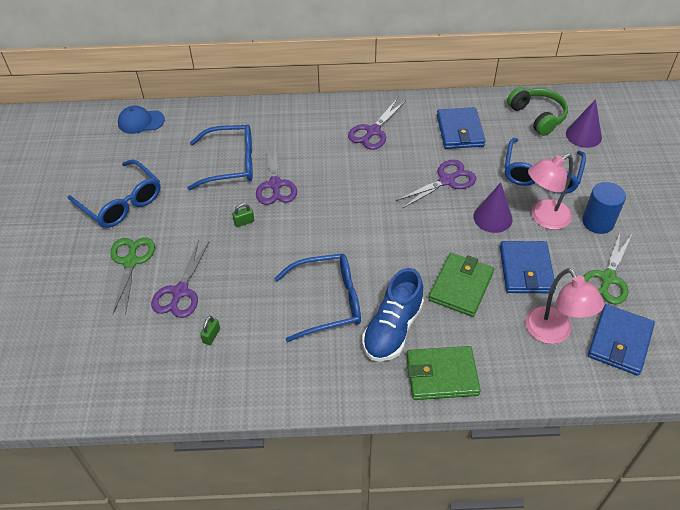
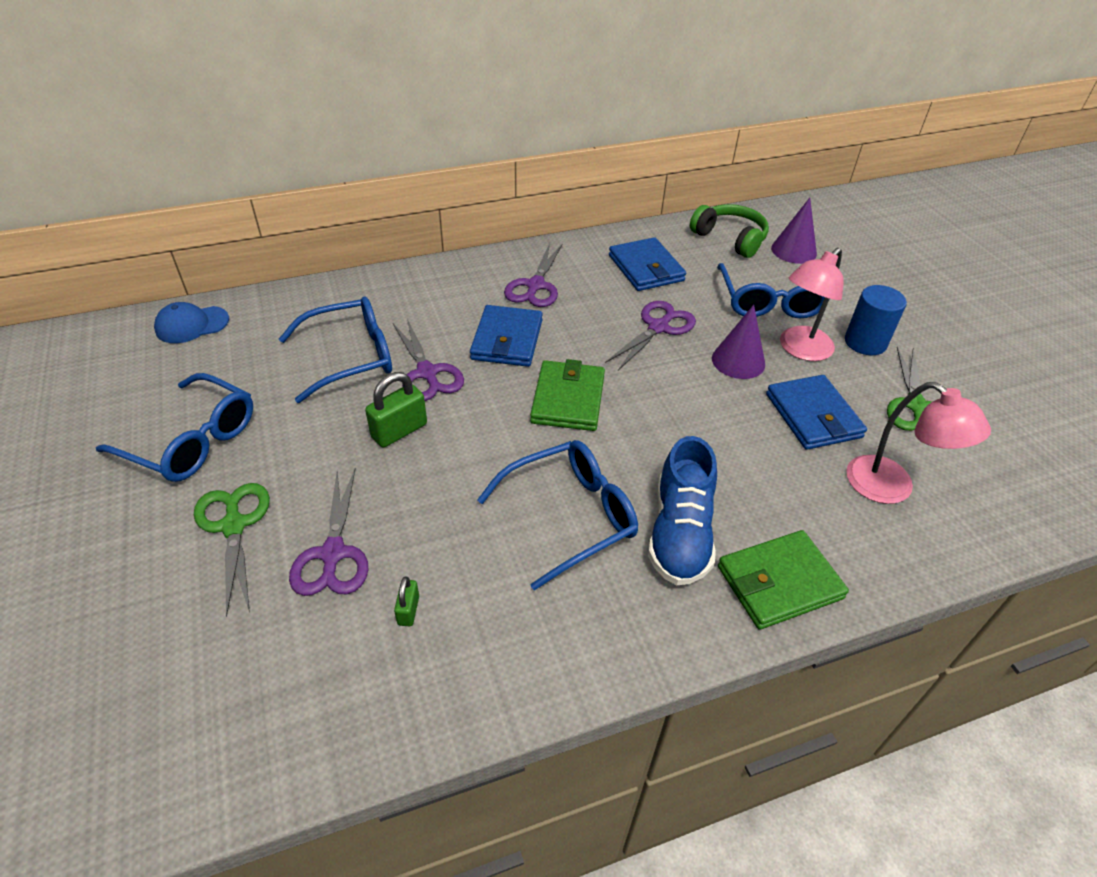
camera: 20 degrees left, 5 degrees down
green padlock [232,203,254,227] -> green padlock [365,372,427,447], size x1.83
green wallet [428,253,494,317] -> green wallet moved to [530,359,605,431]
blue wallet [588,304,655,376] -> blue wallet moved to [470,305,543,367]

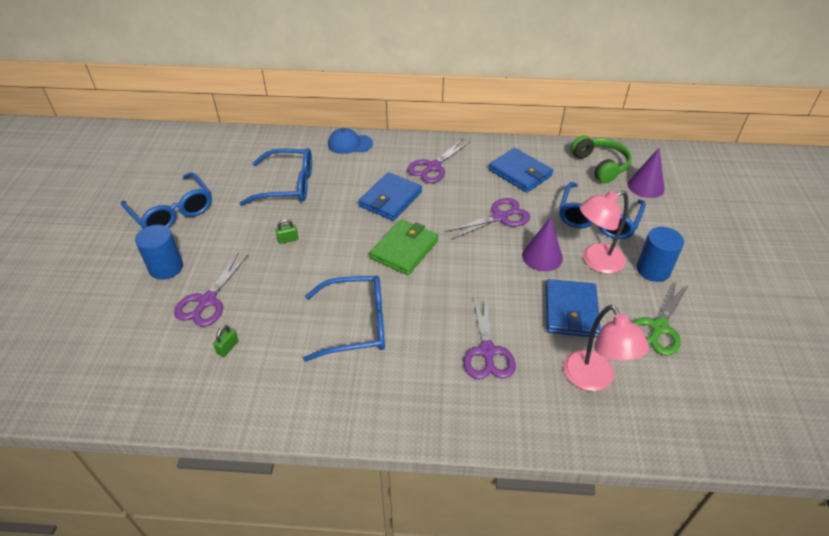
camera: 25 degrees right, 0 degrees up
blue cap [154,302,229,343] -> blue cap moved to [328,128,373,154]
green scissors [194,483,270,617] -> blue cylinder [135,225,183,280]
green padlock [365,372,427,447] -> green padlock [275,219,298,244], size x0.55
purple scissors [393,319,464,401] -> purple scissors moved to [463,296,516,379]
blue wallet [609,237,686,291] -> blue wallet turned 45 degrees counterclockwise [488,148,553,193]
blue shoe [648,436,717,585] -> none
green wallet [718,530,849,630] -> none

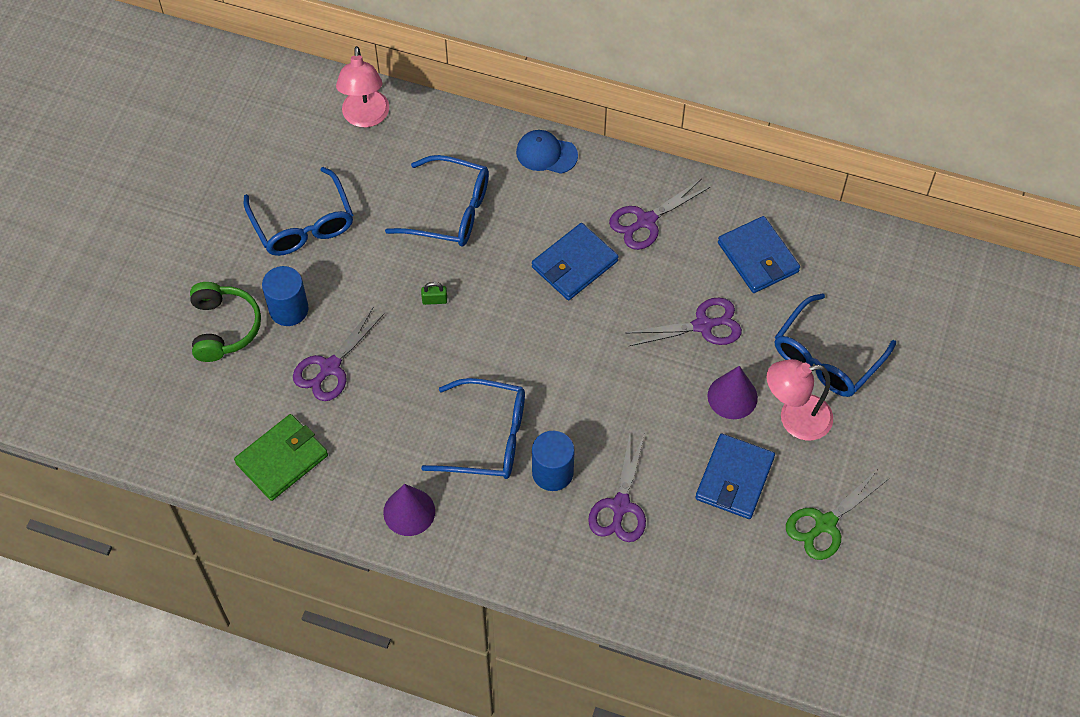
camera: 15 degrees right, 15 degrees up
green padlock [213,325,238,357] -> none
green wallet [370,219,438,275] -> green wallet moved to [234,414,328,501]
pink lamp [564,305,649,391] -> pink lamp moved to [336,46,389,127]
green headphones [571,135,632,183] -> green headphones moved to [190,282,261,362]
purple cone [628,148,665,198] -> purple cone moved to [383,484,435,536]
blue cylinder [637,227,684,282] -> blue cylinder moved to [532,431,575,491]

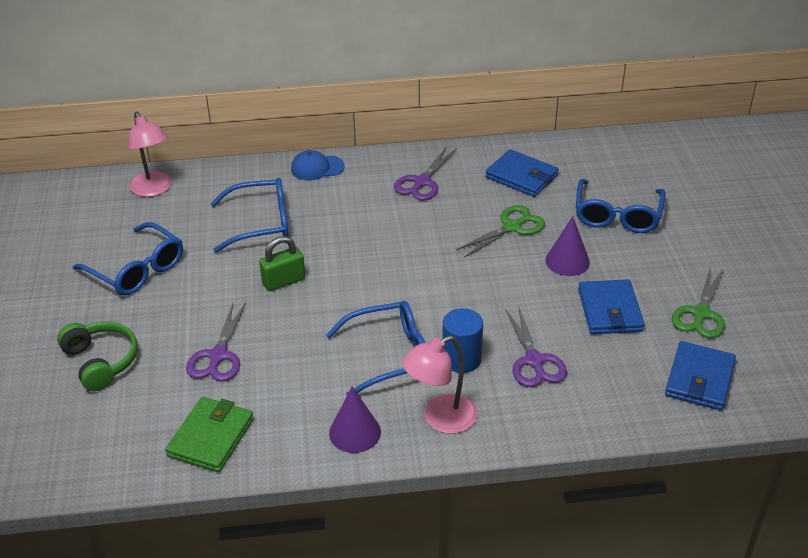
camera: 25 degrees left, 20 degrees down
blue cylinder [262,266,309,326] -> none
green padlock [421,282,447,305] -> green padlock [259,236,305,291], size x1.83
blue wallet [532,223,619,300] -> blue wallet moved to [665,341,736,411]
purple scissors [627,298,742,346] -> green scissors [456,205,545,258]
pink lamp [767,359,833,441] -> pink lamp moved to [402,335,477,434]

